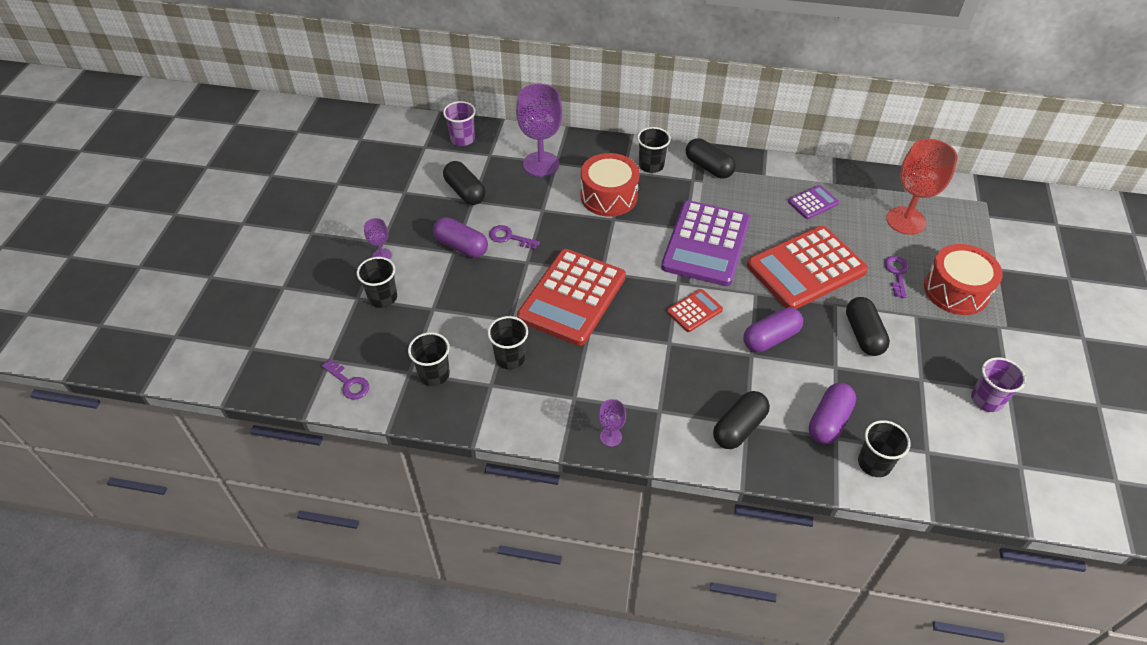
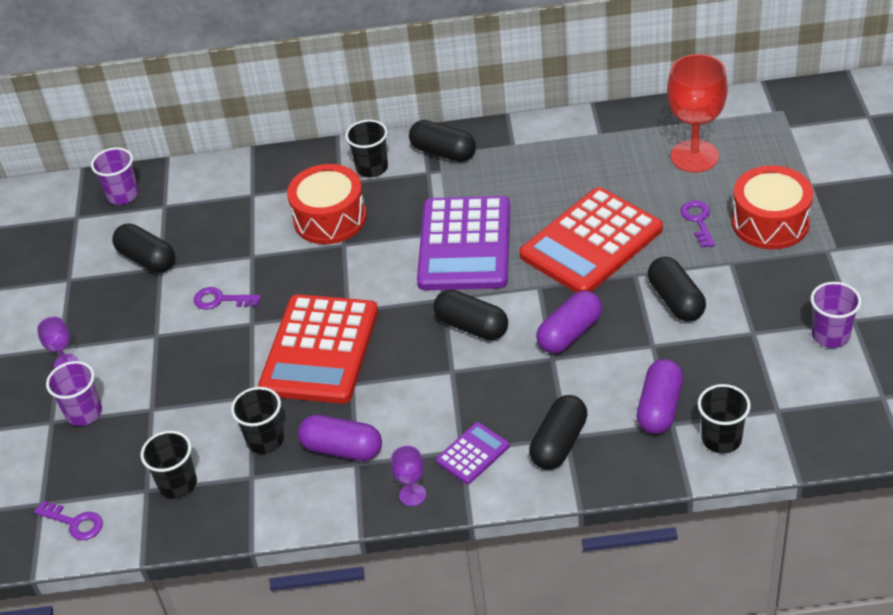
camera: 10 degrees left, 5 degrees down
black cup [357,257,397,308] -> purple cup [46,361,102,426]
purple capsule [433,217,488,258] -> purple capsule moved to [298,415,382,461]
purple goblet [516,84,563,177] -> none
red calculator [667,289,723,332] -> black capsule [433,290,508,340]
purple calculator [788,185,839,219] -> purple calculator moved to [436,422,509,484]

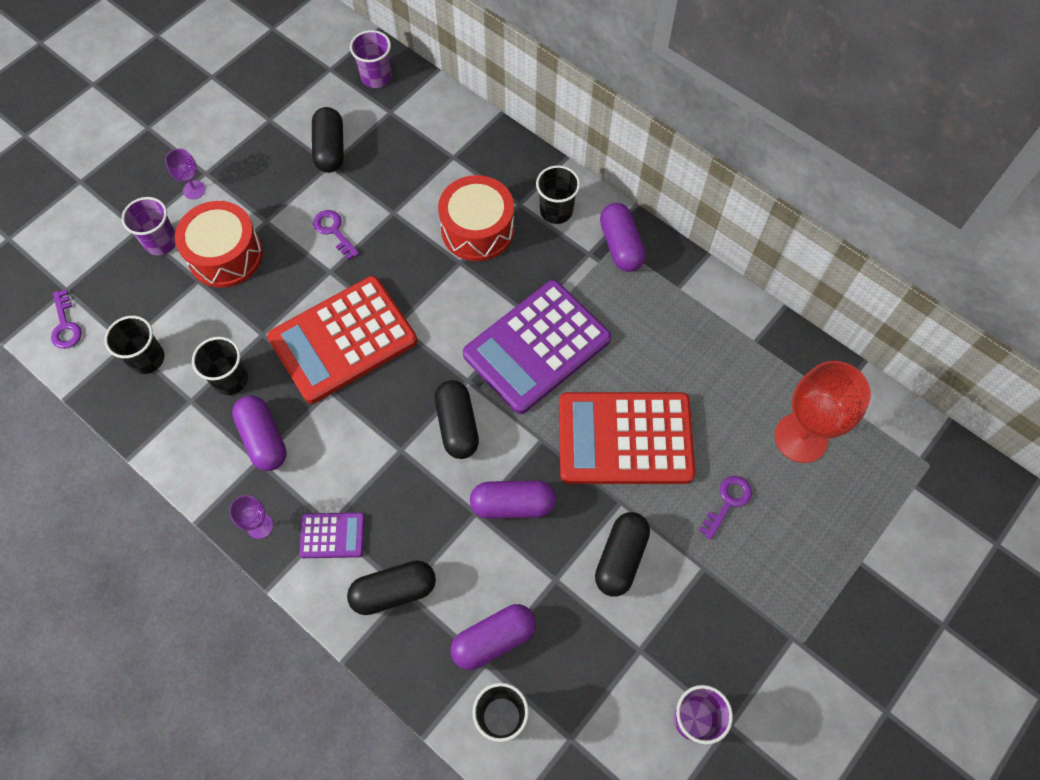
camera: 40 degrees right, 20 degrees up
black capsule [409,120,476,162] -> purple capsule [600,203,646,272]
red drum [732,165,813,249] -> red drum moved to [175,201,263,288]

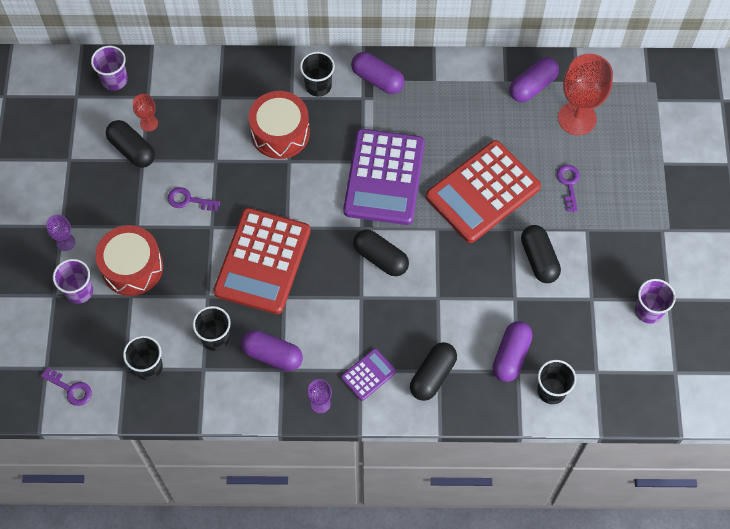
camera: 40 degrees left, 0 degrees up
purple capsule [470,480,556,519] -> purple capsule moved to [509,57,559,102]
none -> red goblet [133,94,158,132]

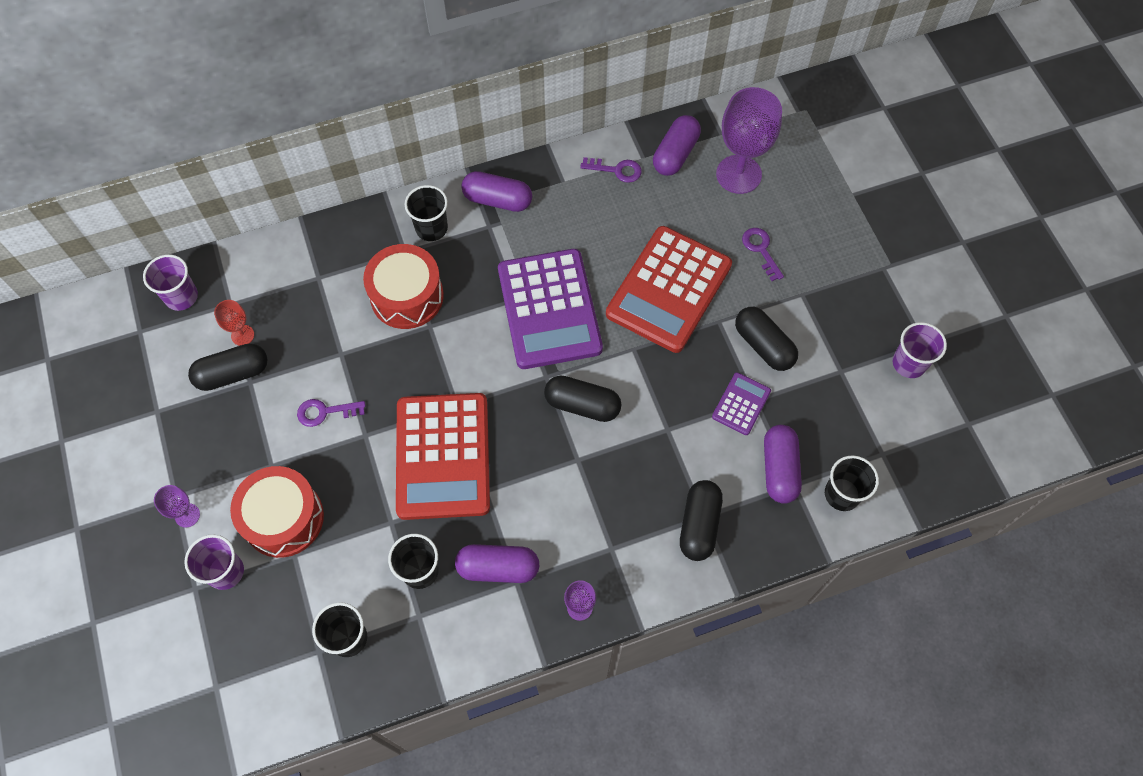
camera: 20 degrees left, 0 degrees up
purple key [41,368,92,406] -> purple key moved to [580,157,642,183]
black capsule [106,120,155,168] -> black capsule turned 45 degrees counterclockwise [188,343,268,391]
purple calculator [341,349,396,401] -> purple calculator moved to [712,372,771,435]
red goblet [558,54,613,135] -> purple goblet [716,87,782,194]

